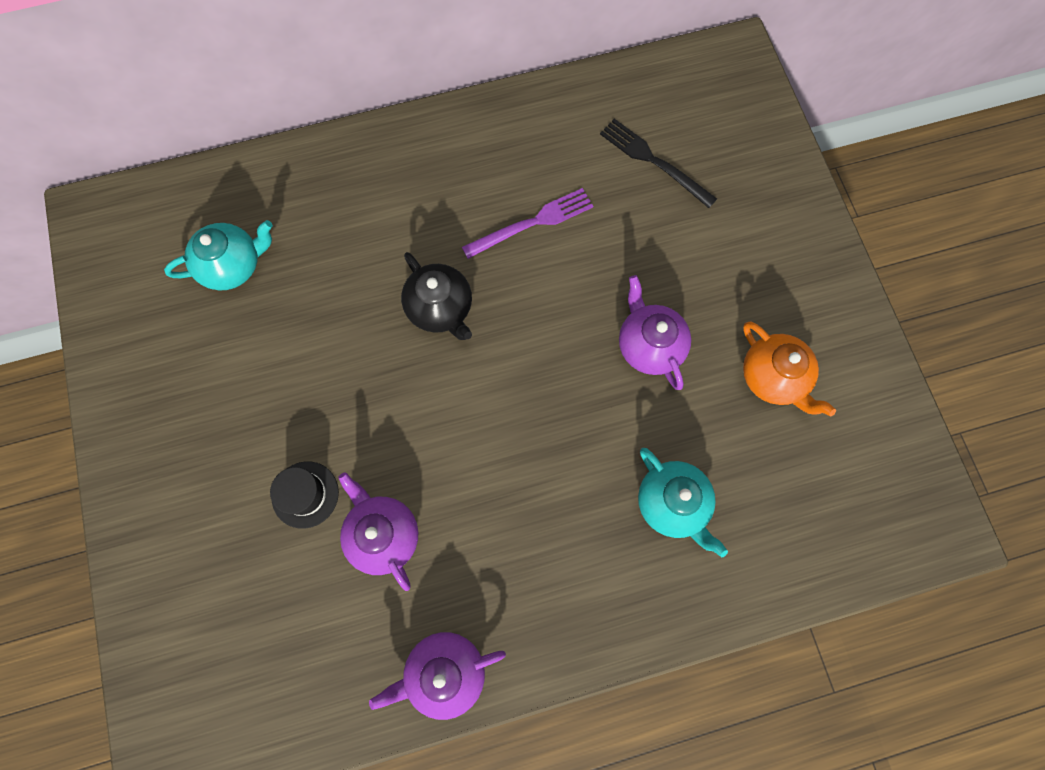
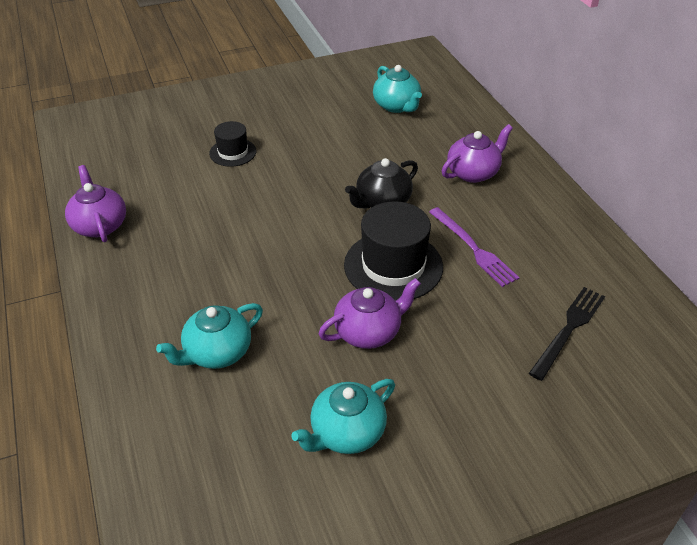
camera: 85 degrees right, 30 degrees down
purple teapot [338,472,418,591] -> purple teapot moved to [441,124,513,183]
orange teapot [743,322,836,416] -> turquoise teapot [291,379,395,454]
none -> black hat [344,201,443,301]

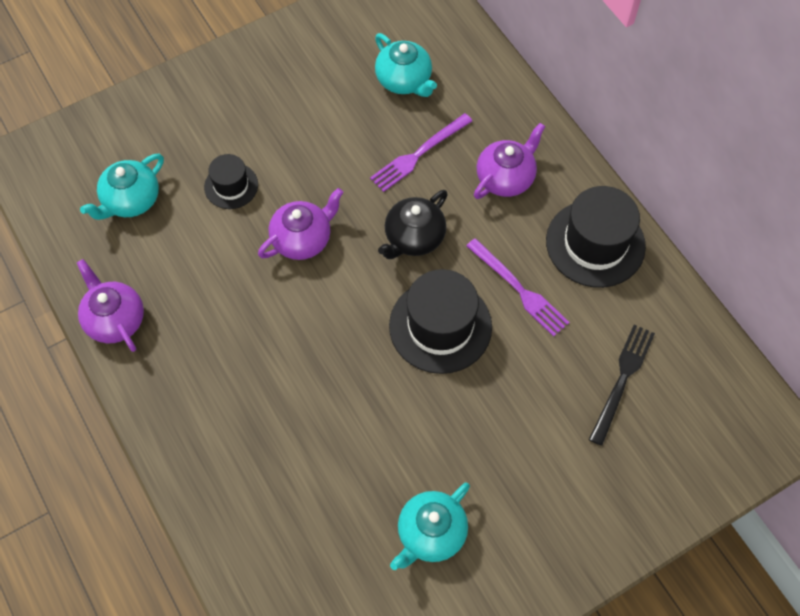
camera: 10 degrees left, 20 degrees up
turquoise teapot [156,303,263,369] -> turquoise teapot moved to [80,154,164,220]
purple teapot [319,278,421,349] -> purple teapot moved to [258,188,343,260]
none -> purple fork [370,113,472,192]
none -> black hat [546,186,646,288]

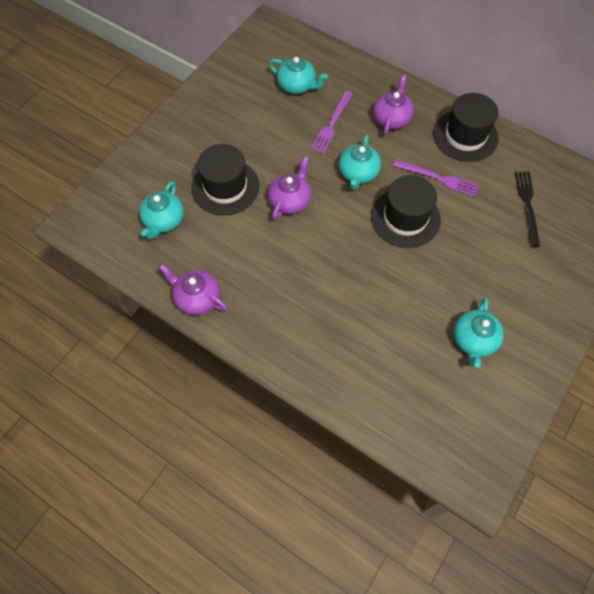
camera: 25 degrees left, 0 degrees up
black hat [204,154,258,209] -> black hat [191,144,259,215], size x1.79
black teapot [378,190,448,259] -> turquoise teapot [339,135,381,190]

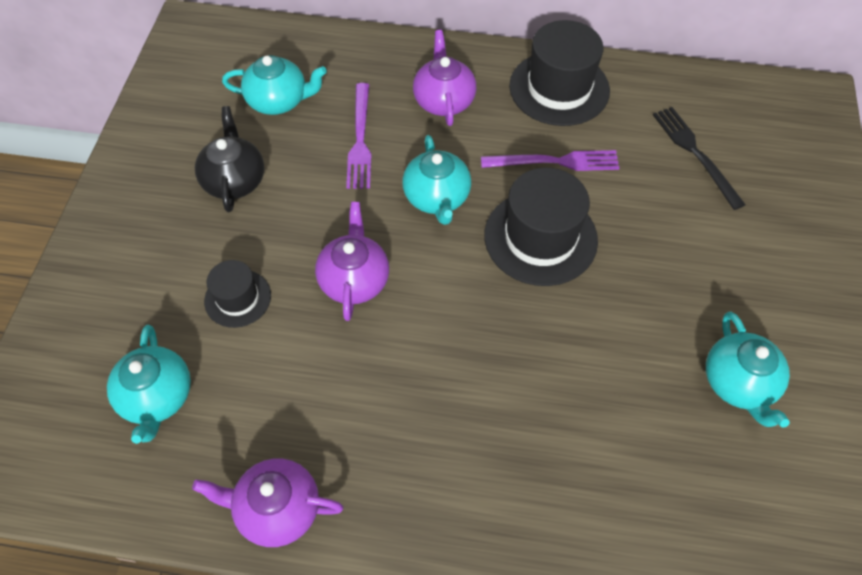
camera: 25 degrees left, 5 degrees down
black hat [191,144,259,215] -> black hat [204,260,271,328], size x0.56
none -> black teapot [195,106,265,212]

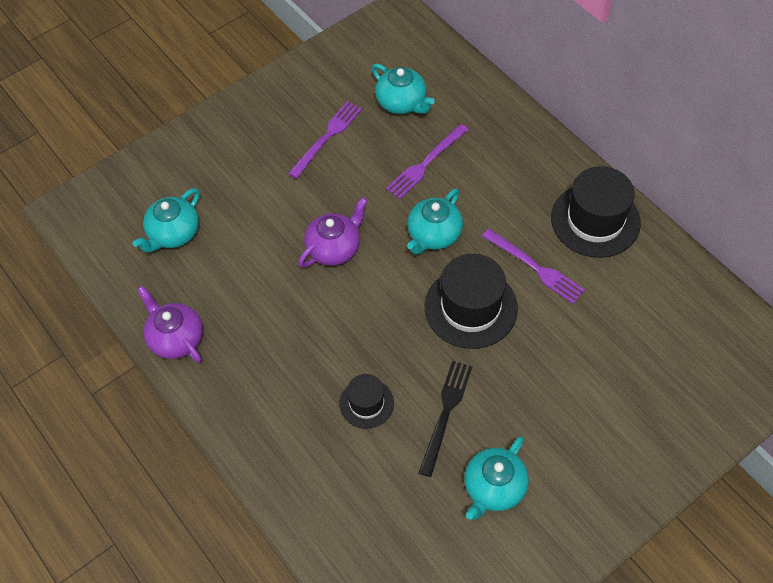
camera: 45 degrees right, 0 degrees up
black teapot [195,106,265,212] -> purple fork [288,101,362,179]
black hat [204,260,271,328] -> black hat moved to [339,374,394,429]
purple teapot [413,30,476,126] -> none
black fork [653,107,746,210] -> black fork moved to [419,361,472,477]

